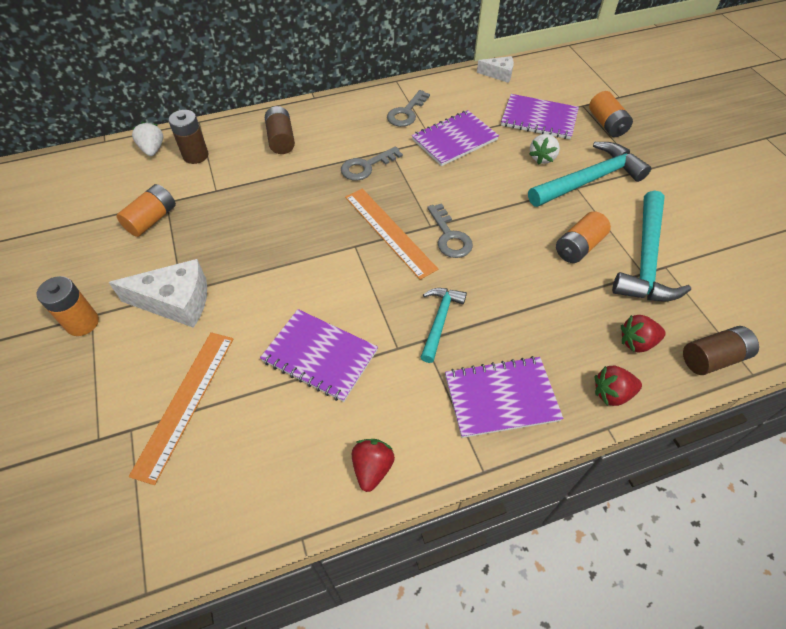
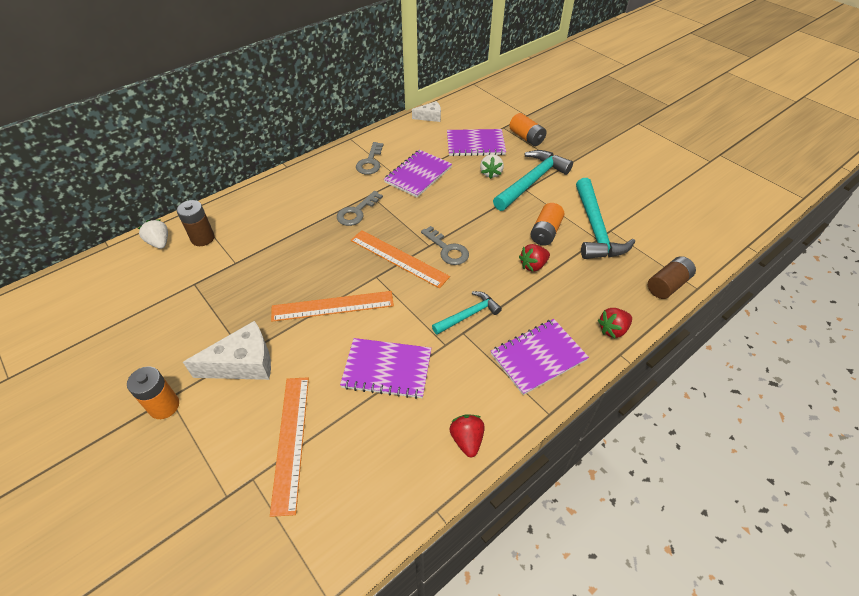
camera: 20 degrees left, 5 degrees down
orange battery [116,184,176,237] -> none
brown battery [265,106,295,154] -> none
turquoise hammer [421,288,467,363] -> turquoise hammer turned 60 degrees clockwise [432,291,502,335]
red strawberry [621,315,666,352] -> red strawberry moved to [519,244,550,272]
none -> orange ruler [271,291,394,322]

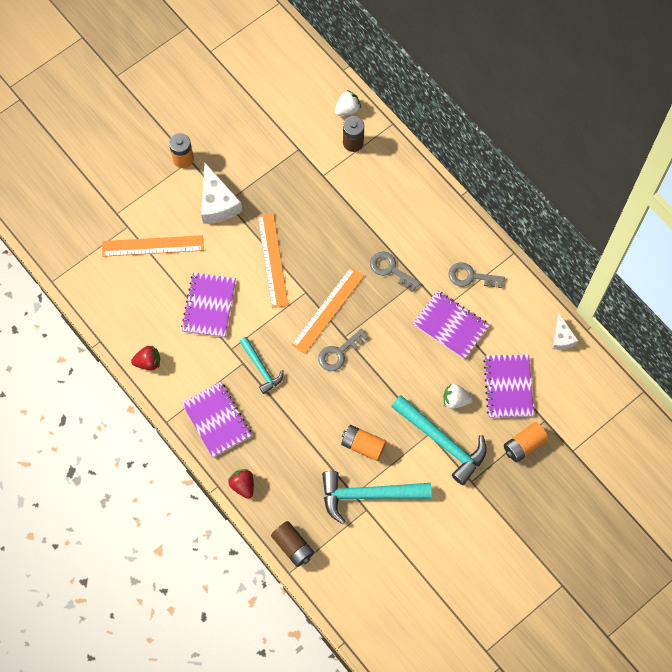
camera: 90 degrees right, 20 degrees up
red strawberry [519,244,550,272] -> none

